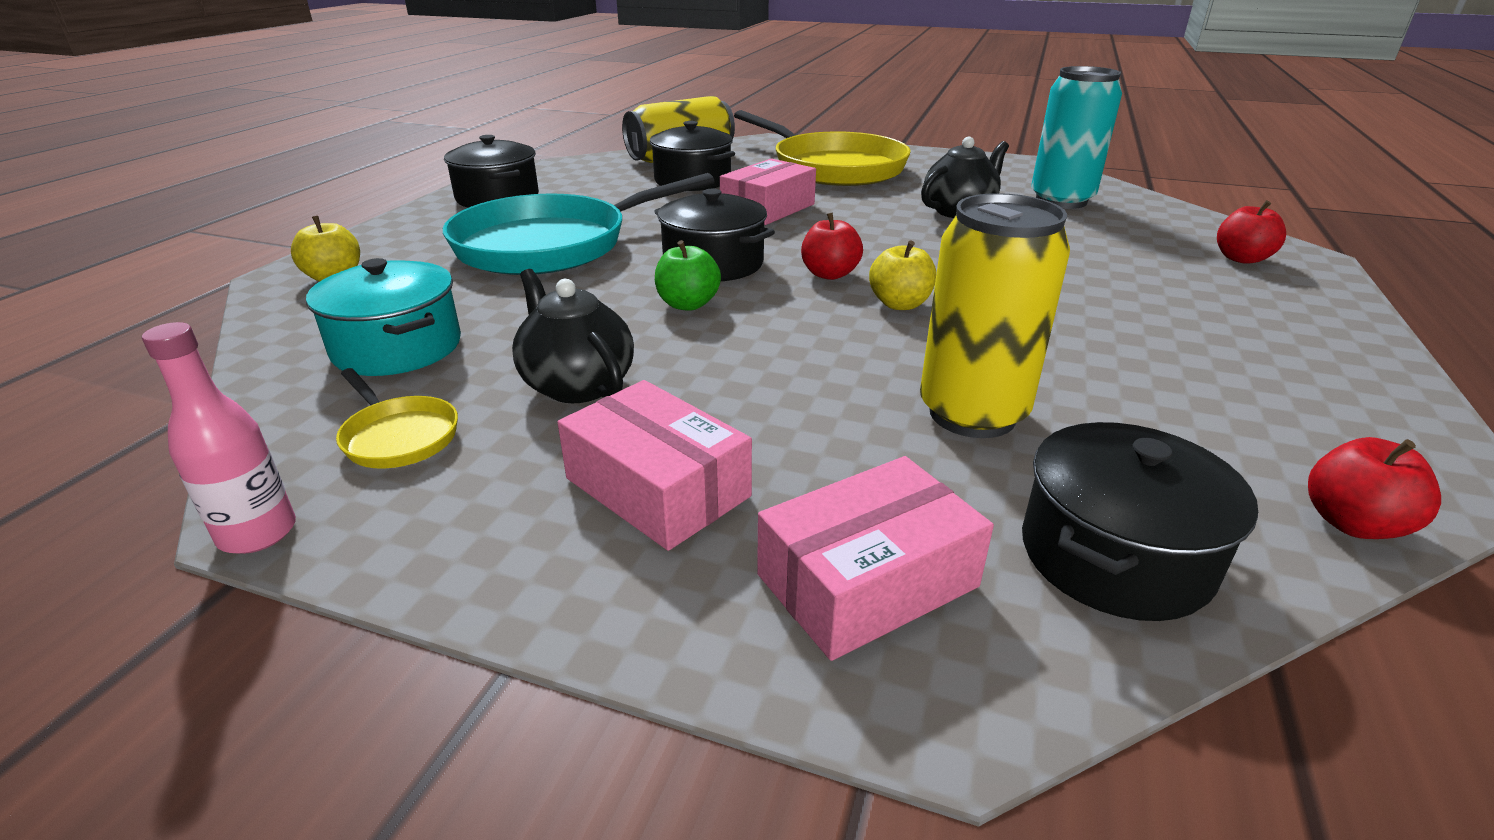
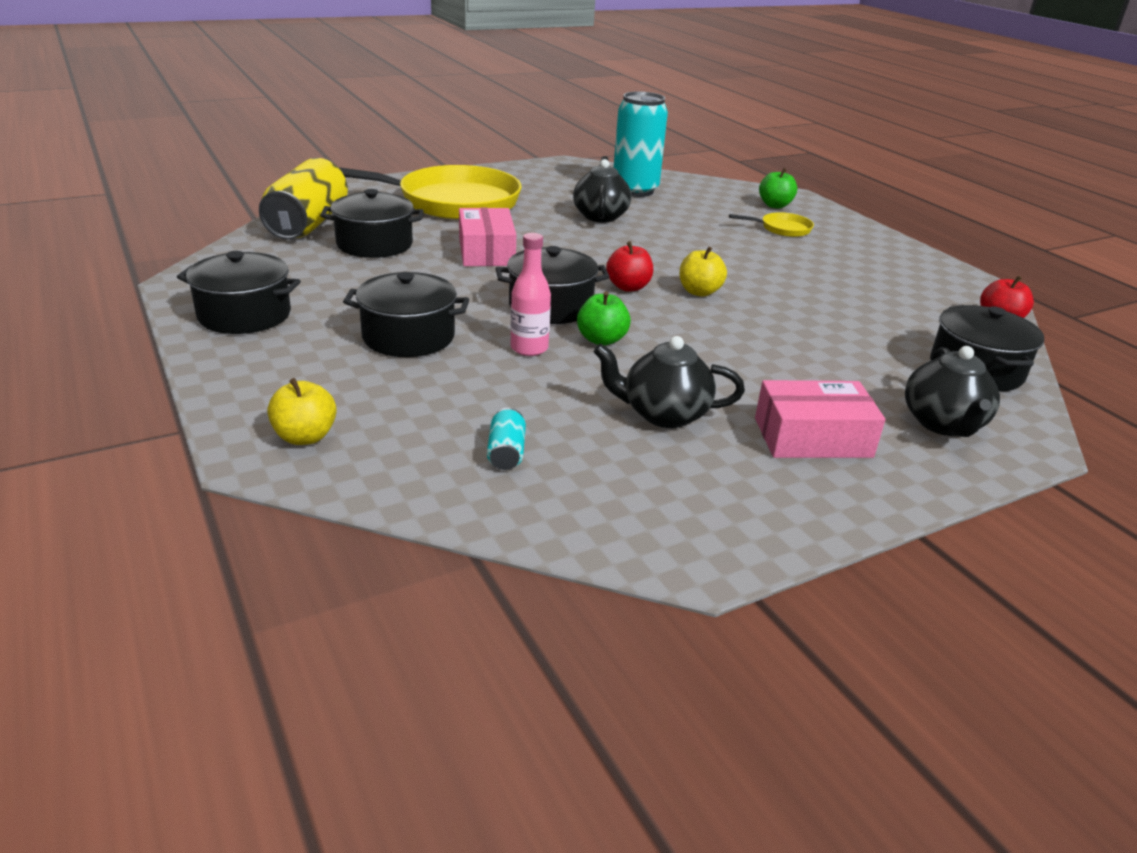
camera: 50 degrees left, 0 degrees up
pink bottle [142,322,296,554] -> pink bottle moved to [511,233,551,356]
turquoise pot [306,258,461,376] -> turquoise can [487,408,526,470]
yellow pan [336,368,458,469] -> yellow pan moved to [729,212,814,237]
turquoise pan [443,173,714,275] -> black pot [343,272,469,357]
pink box [757,456,994,661] -> black teapot [905,346,1000,437]
yellow can [920,193,1070,438] -> none
red apple [1217,200,1286,264] -> green apple [759,168,797,209]

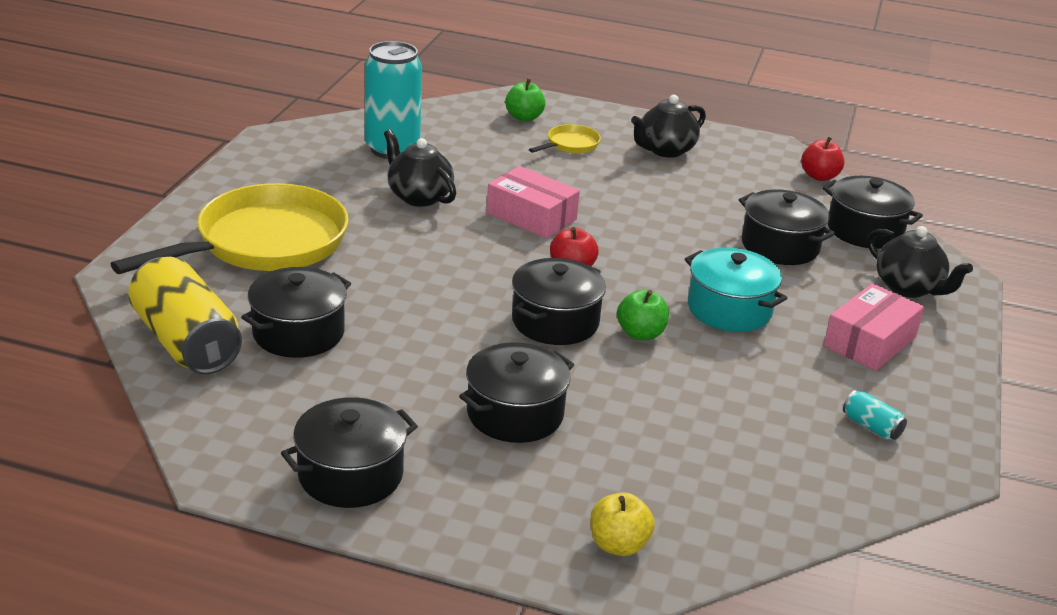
camera: 45 degrees left, 0 degrees up
pink box [459,208,516,266] -> pink box moved to [487,166,580,239]
turquoise can [487,408,526,470] -> turquoise can moved to [843,390,907,440]
pink bottle [511,233,551,356] -> none
black teapot [594,336,745,428] -> black teapot moved to [631,95,706,158]
yellow apple [680,246,727,297] -> none
none -> turquoise pot [685,248,787,332]
none -> black pot [739,189,835,265]

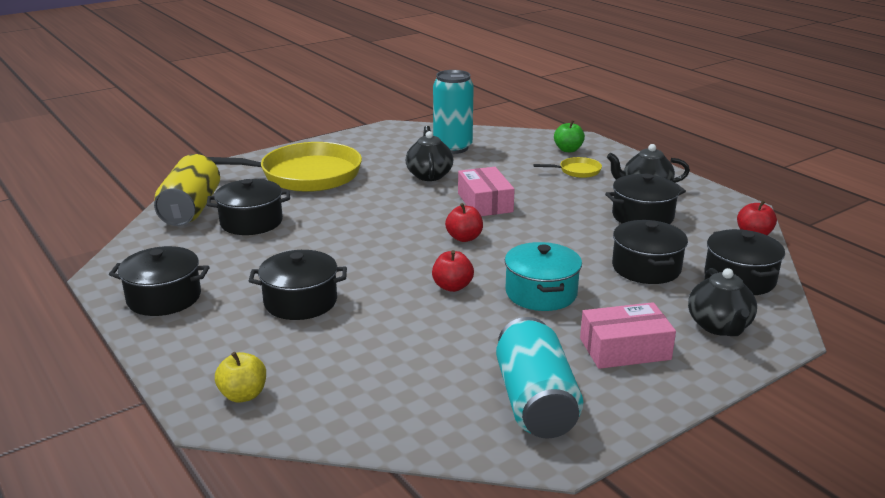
camera: 40 degrees right, 5 degrees down
black pot [512,258,606,345] -> black pot moved to [605,174,686,224]
green apple [617,290,669,340] -> red apple [432,250,474,292]
turquoise can [843,390,907,440] -> turquoise can [496,317,583,439], size x2.40

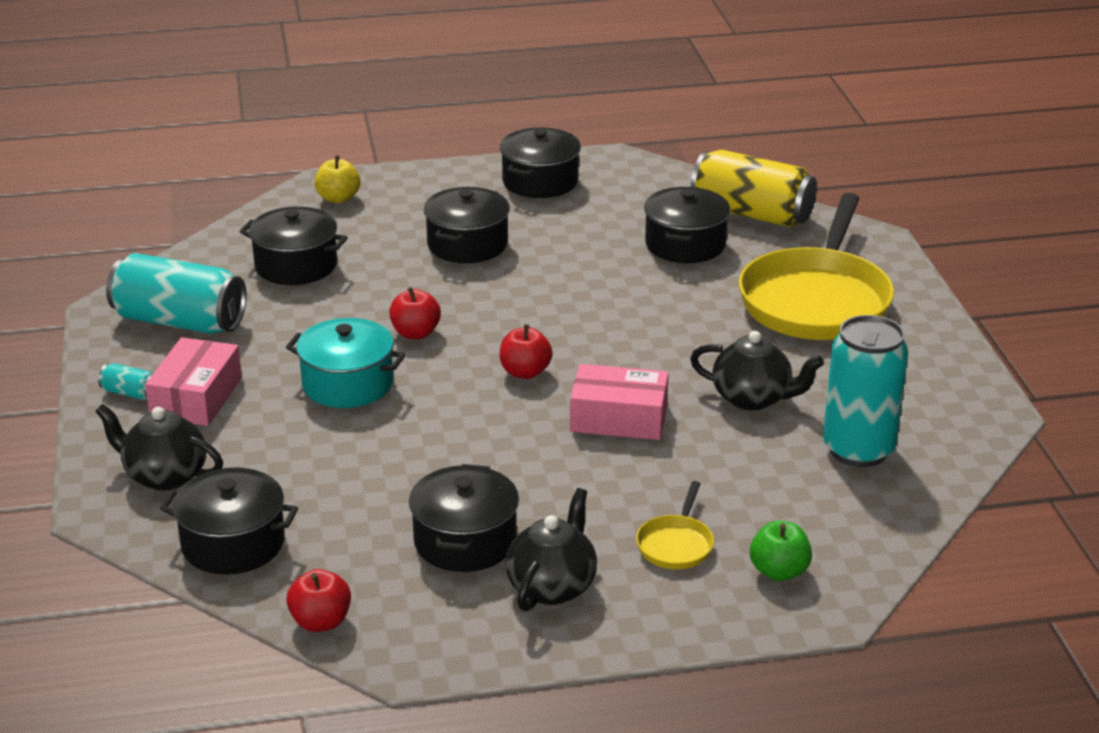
camera: 115 degrees right, 5 degrees up
black pot [612,220,688,284] -> black pot moved to [240,207,348,285]
none -> turquoise can [98,363,153,400]

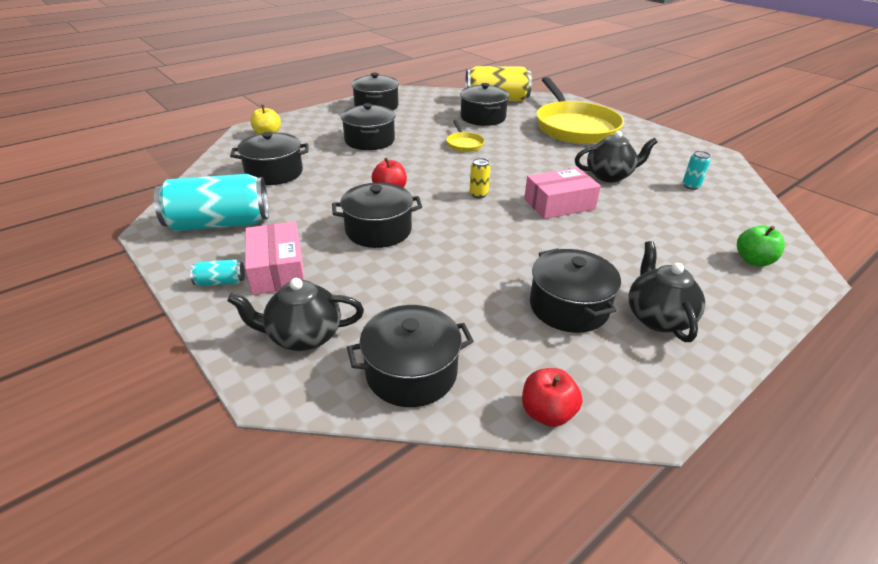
camera: 30 degrees left, 5 degrees up
turquoise pot [286,318,406,408] -> black pot [332,183,422,248]
red apple [500,324,553,379] -> yellow can [470,158,490,198]
yellow pan [636,481,714,569] -> yellow pan moved to [447,120,485,152]
turquoise can [823,315,908,467] -> turquoise can [683,151,711,190], size x0.42

